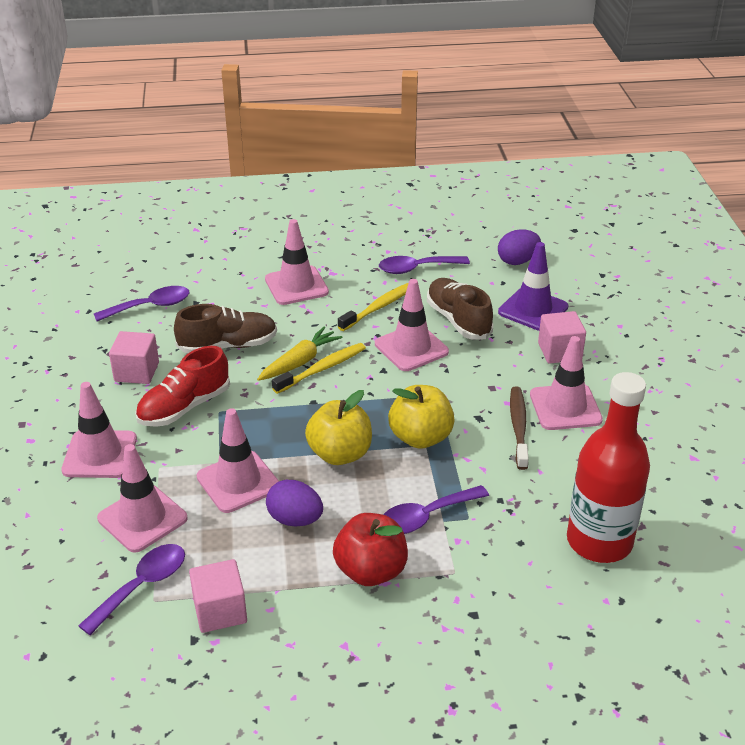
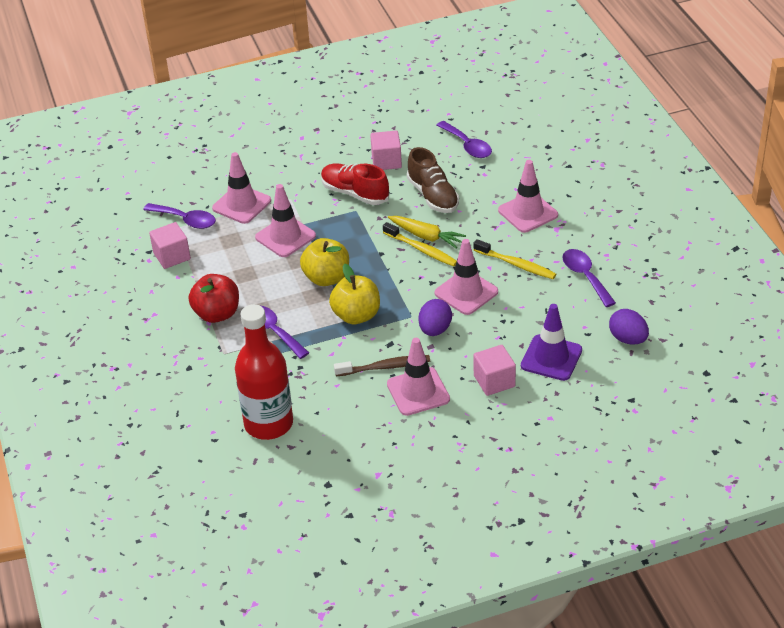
camera: 80 degrees right, 5 degrees up
pink traffic cone [61,382,137,478] -> none
purple egg [266,480,323,526] -> purple egg moved to [418,299,452,336]
brown shoe [427,278,493,340] -> none

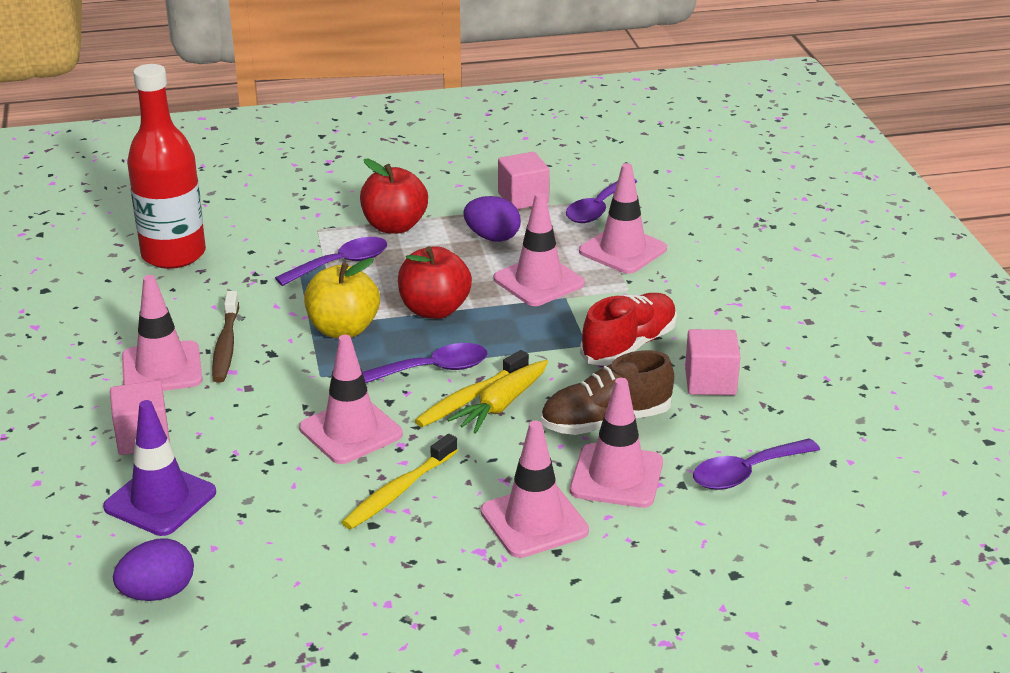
camera: 95 degrees right, 10 degrees down
yellow apple [300,238,349,286] -> red apple [398,246,472,319]
purple egg [418,299,452,336] -> purple egg moved to [464,196,521,242]
purple spoon [562,249,616,307] -> purple spoon moved to [362,343,488,383]
none -> pink traffic cone [570,378,663,508]

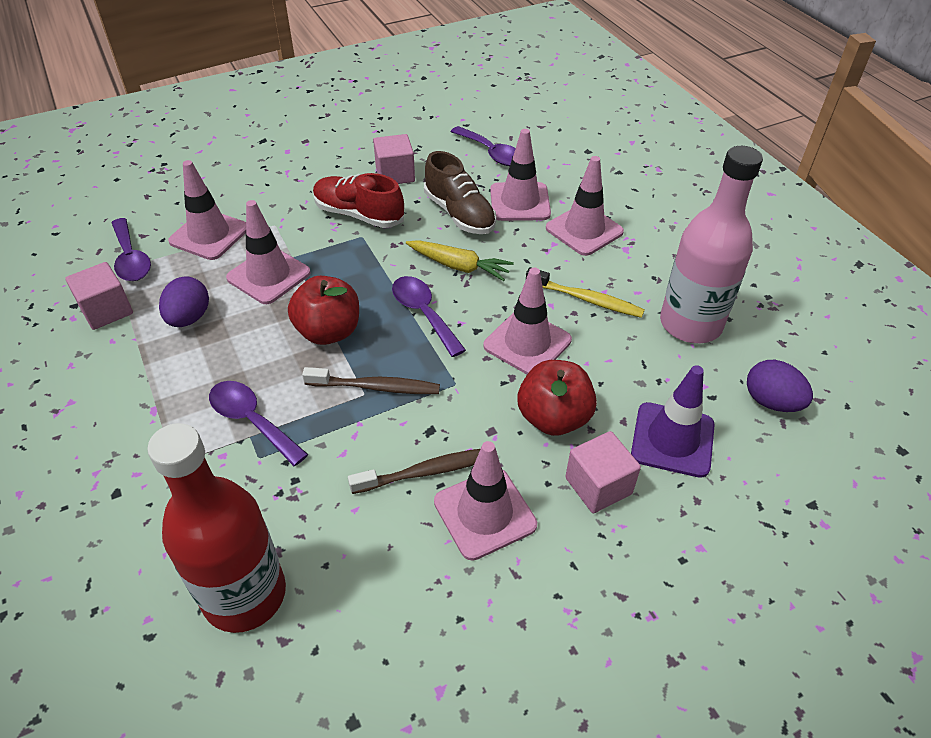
camera: 105 degrees left, 15 degrees up
yellow apple [304,258,380,338] -> brown toothbrush [302,367,440,394]
red apple [360,159,428,234] -> red apple moved to [518,360,597,436]
yellow toothbrush [415,350,529,427] -> none
purple spoon [566,179,638,223] -> purple spoon turned 45 degrees clockwise [112,218,151,281]
none -> pink bottle [660,146,763,343]

